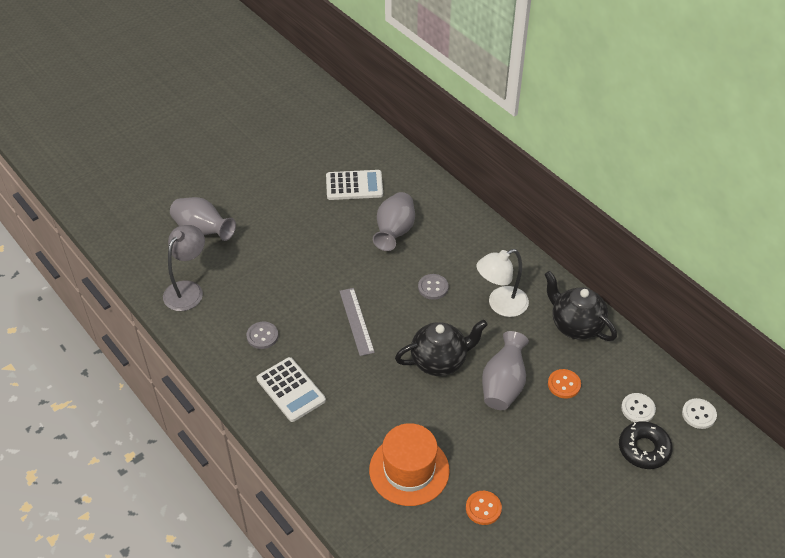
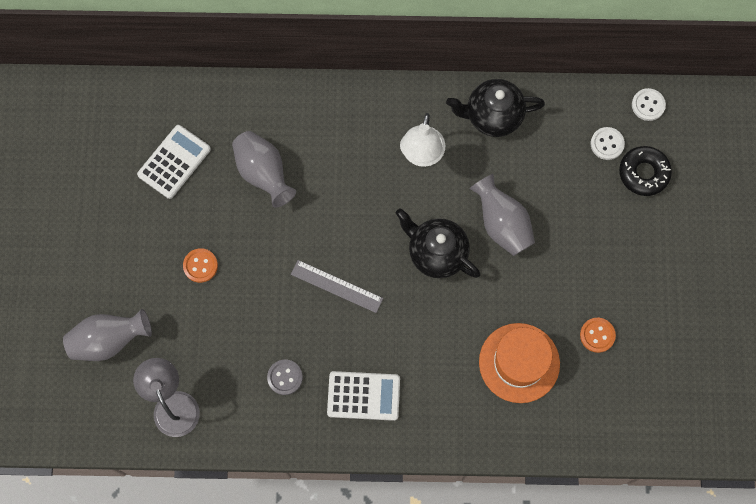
camera: 50 degrees left, 25 degrees up
black teapot [395,320,488,376] -> black teapot turned 75 degrees counterclockwise [396,208,480,278]
grey button [418,274,449,300] -> none
orange button [548,369,581,398] -> orange button moved to [183,248,218,283]

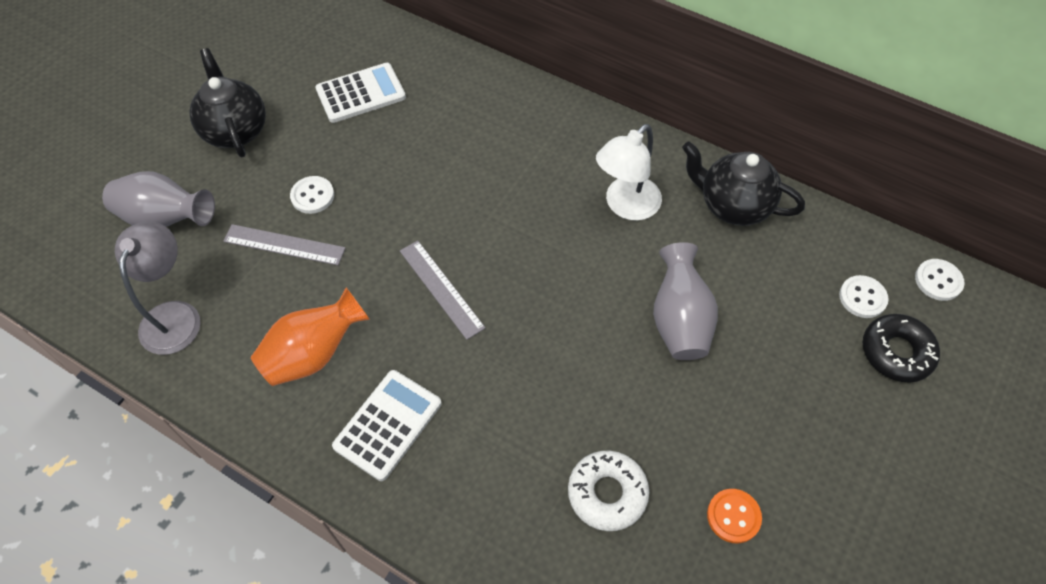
camera: 30 degrees right, 15 degrees down
orange button [183,248,218,283] -> white button [290,176,334,214]
grey vase [232,131,296,208] -> none
grey button [267,360,303,395] -> orange vase [251,288,370,386]
white calculator [327,371,400,421] -> white calculator turned 90 degrees counterclockwise [332,370,442,481]
black teapot [396,208,480,278] -> black teapot moved to [189,48,266,157]
orange hat [479,323,560,403] -> white donut [568,451,649,531]
none -> grey ruler [223,224,345,265]

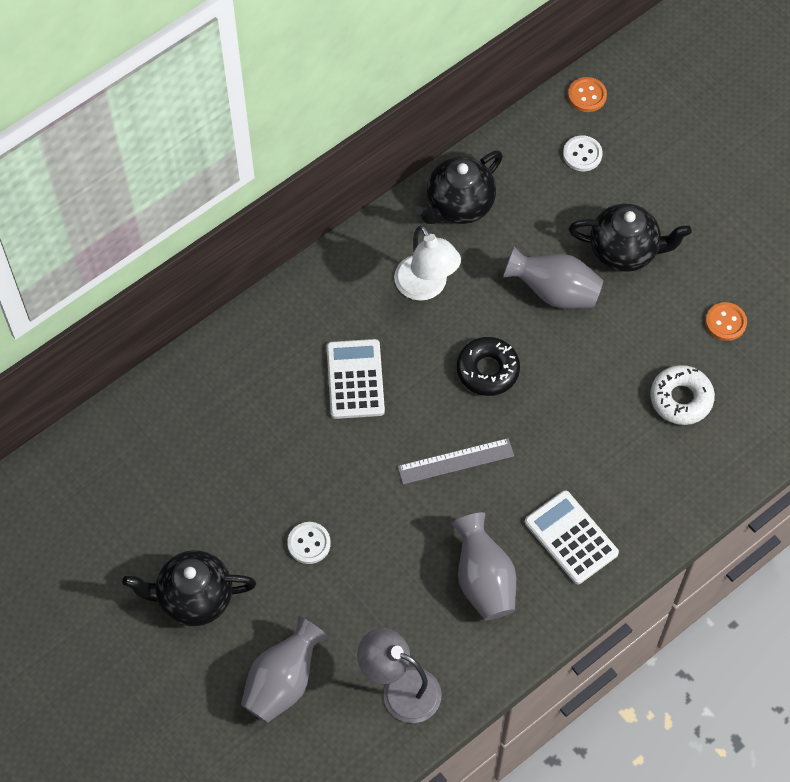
camera: 70 degrees left, 5 degrees up
grey ruler [223,224,345,265] -> none
orange vase [251,288,370,386] -> grey vase [452,512,516,620]
white calculator [316,63,406,123] -> white calculator moved to [327,339,385,419]
black donut [863,314,940,382] -> black donut moved to [457,337,520,396]
white button [915,259,964,301] -> orange button [568,77,607,112]
none -> black teapot [569,204,692,272]

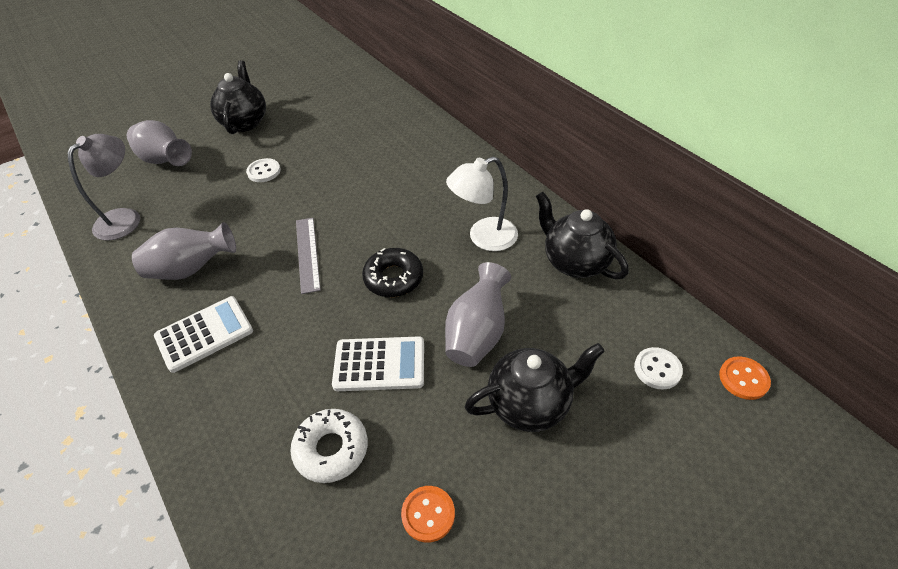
camera: 95 degrees right, 15 degrees down
white calculator [327,339,385,419] -> white calculator moved to [332,336,424,391]
black teapot [569,204,692,272] -> black teapot turned 120 degrees counterclockwise [465,343,605,432]

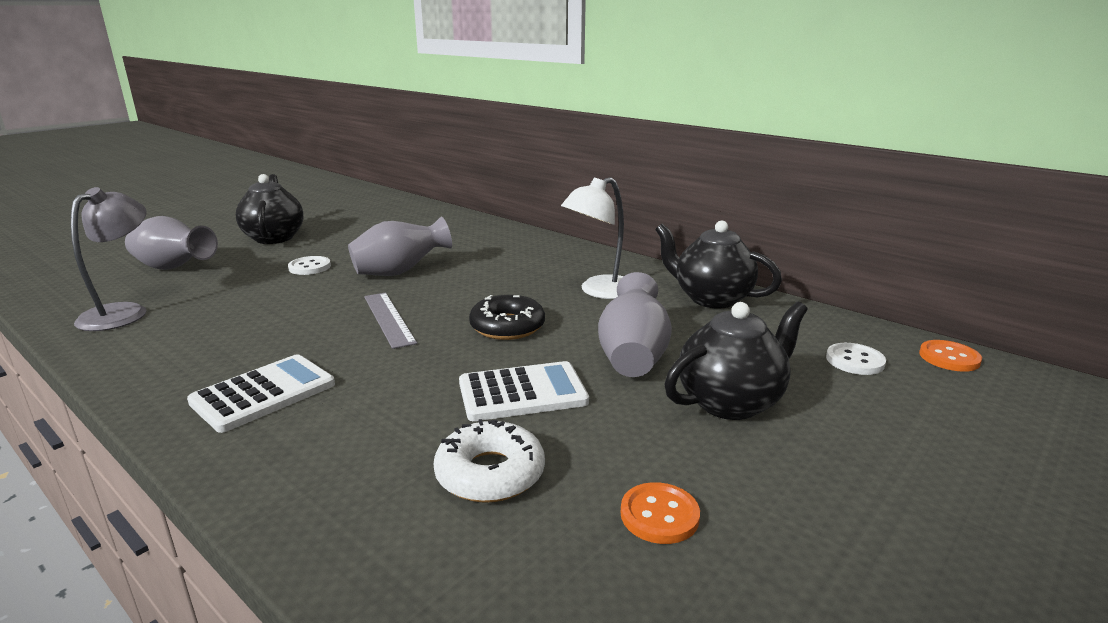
camera: 15 degrees left, 25 degrees down
grey vase [132,222,236,280] -> grey vase moved to [348,217,452,276]

